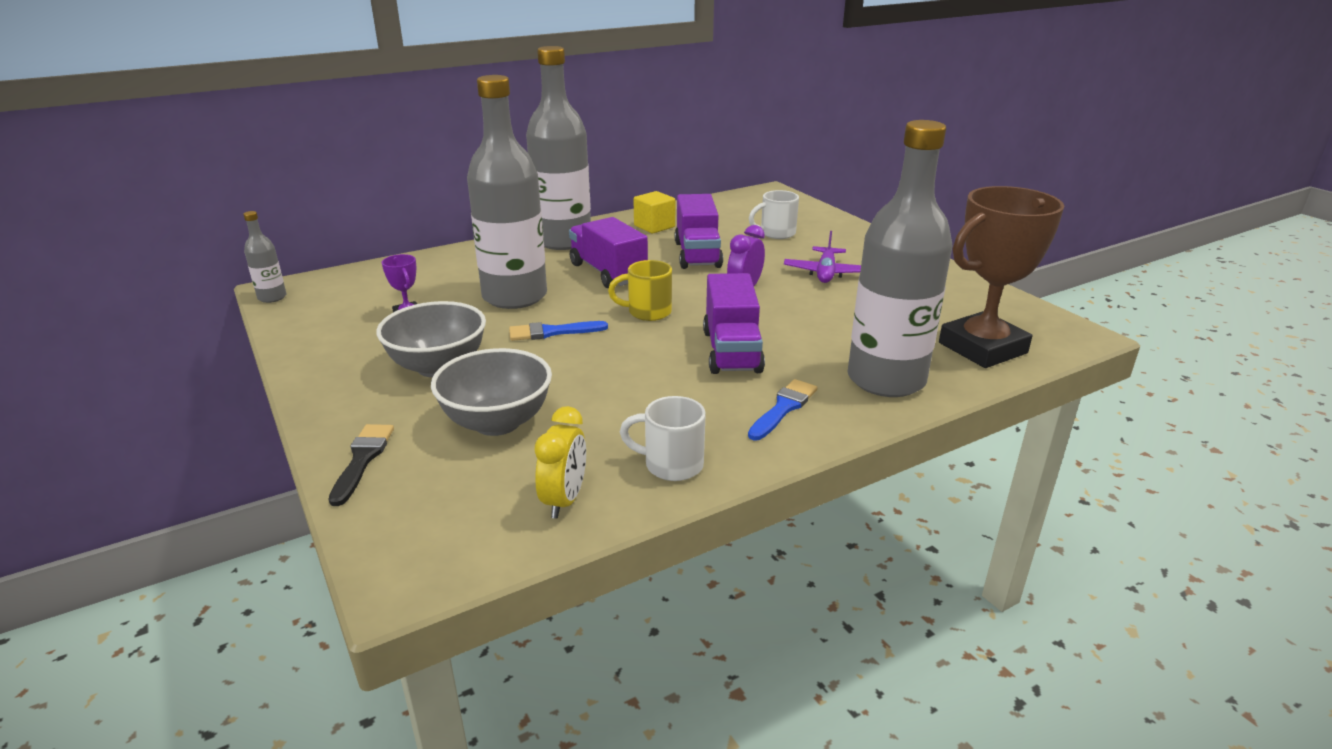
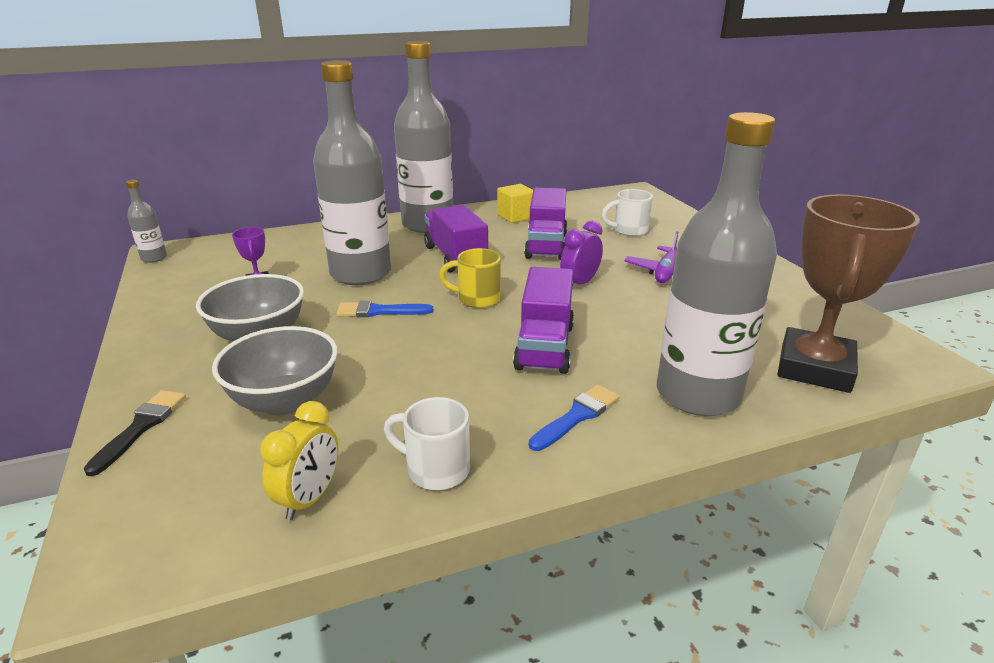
camera: 10 degrees right, 0 degrees up
brown trophy [939,186,1064,368] -> brown trophy turned 45 degrees counterclockwise [777,195,920,393]

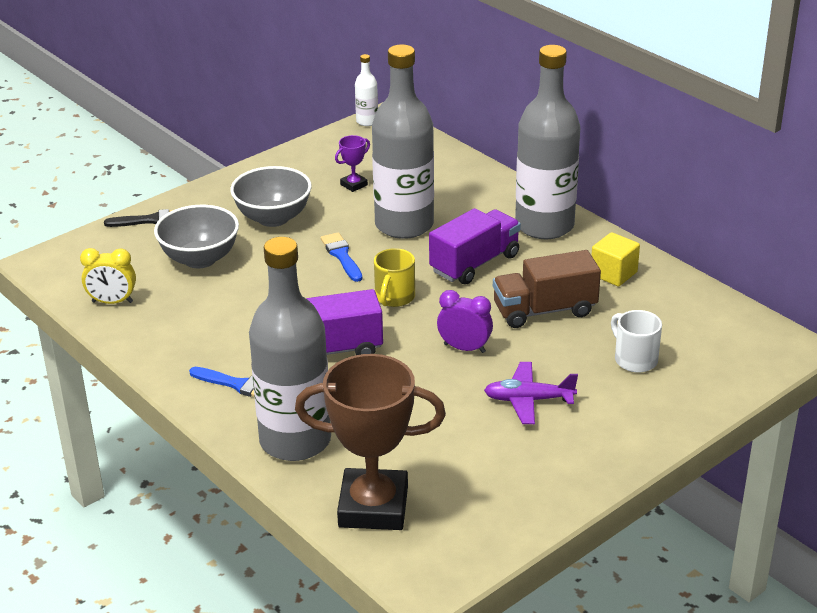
camera: 70 degrees right, 5 degrees up
grey bottle [126,180,167,263] -> white bottle [355,54,378,126]
white mug [384,397,470,490] -> none
yellow mug [439,248,501,308] -> yellow mug turned 150 degrees counterclockwise [374,248,415,307]
purple truck [524,188,567,260] -> brown truck [493,250,601,328]

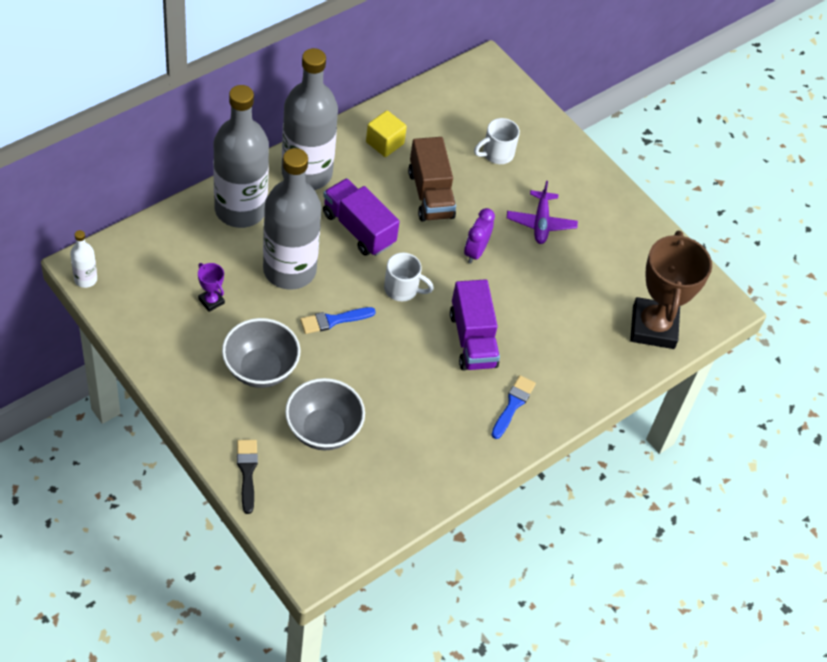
camera: 95 degrees left, 20 degrees up
yellow clock [80,248,136,304] -> none
grey bottle [249,237,331,461] -> grey bottle moved to [213,85,269,228]
yellow mug [374,248,415,307] -> white mug [384,253,434,301]

